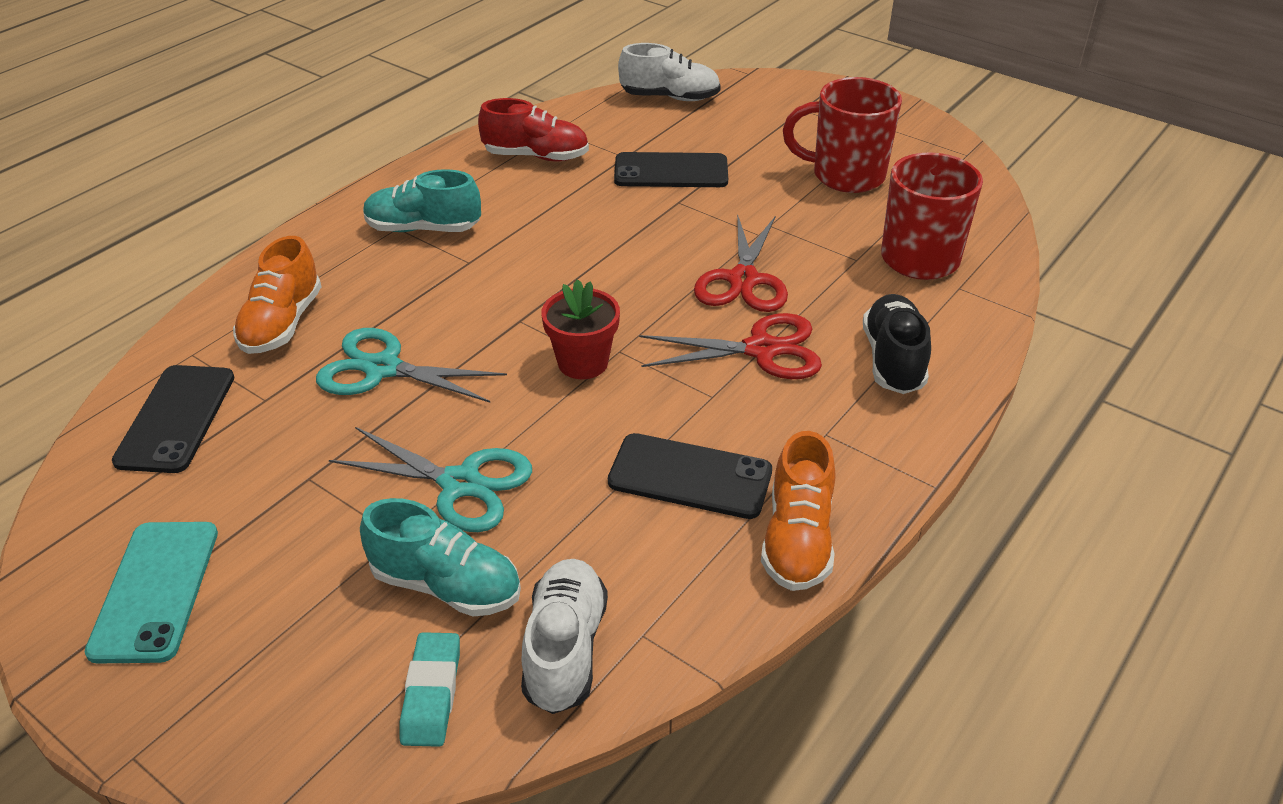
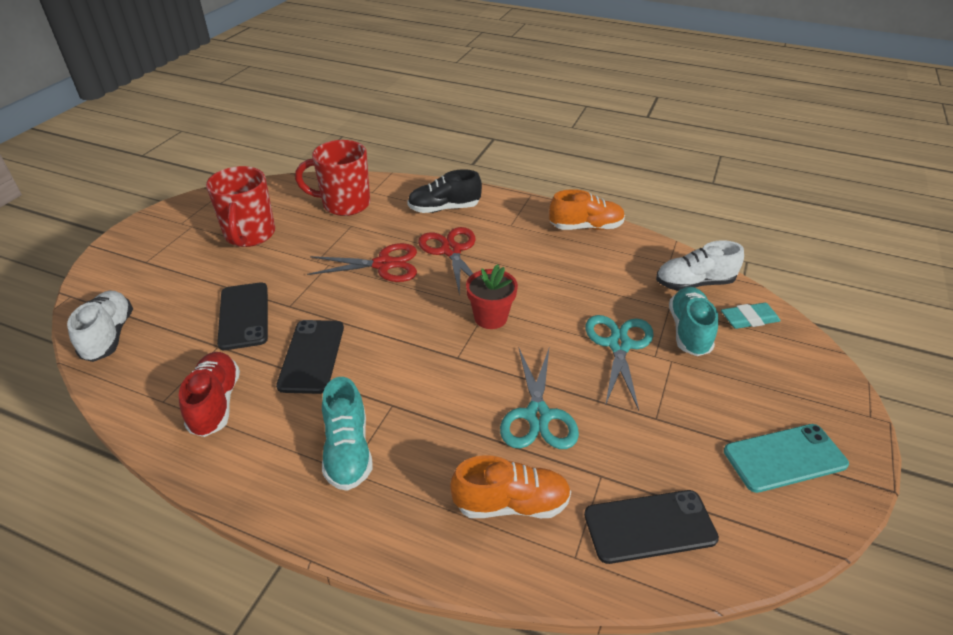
camera: 105 degrees left, 0 degrees up
black phone [608,433,772,519] -> black phone moved to [276,320,344,394]

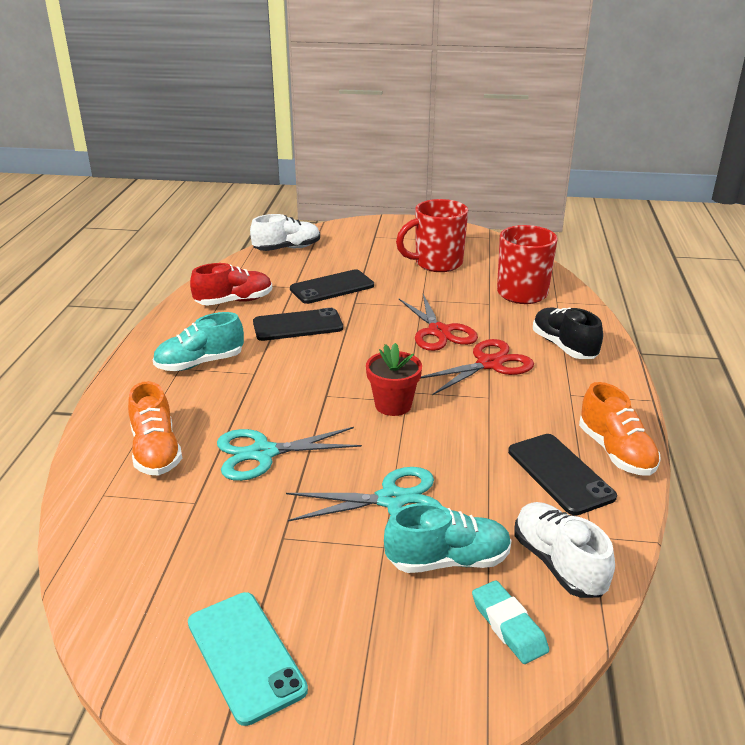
camera: 75 degrees right, 10 degrees down
black phone [584,490,719,564] -> black phone moved to [508,434,617,515]

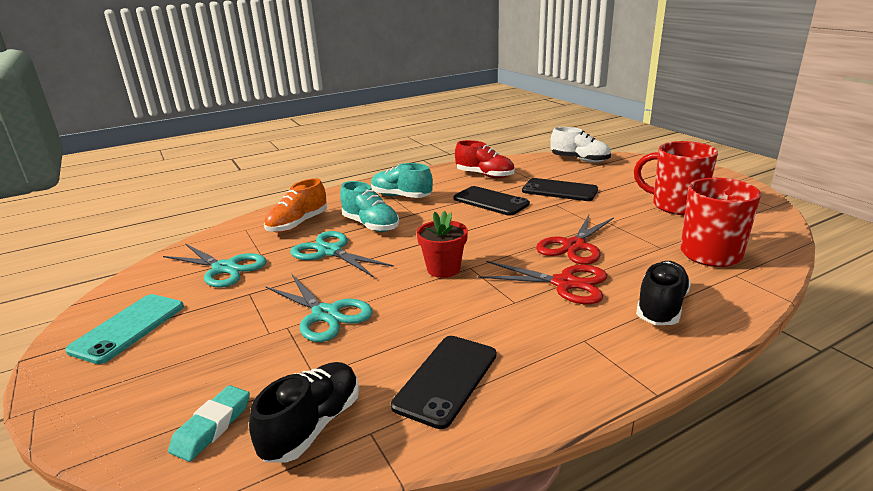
camera: 55 degrees right, 5 degrees down
turquoise shoe [384,503,512,573] -> turquoise shoe moved to [340,181,399,232]
white shoe [514,502,615,598] -> black shoe [249,362,359,462]
orange shoe [579,382,661,476] -> none
none -> turquoise scissors [163,244,267,288]

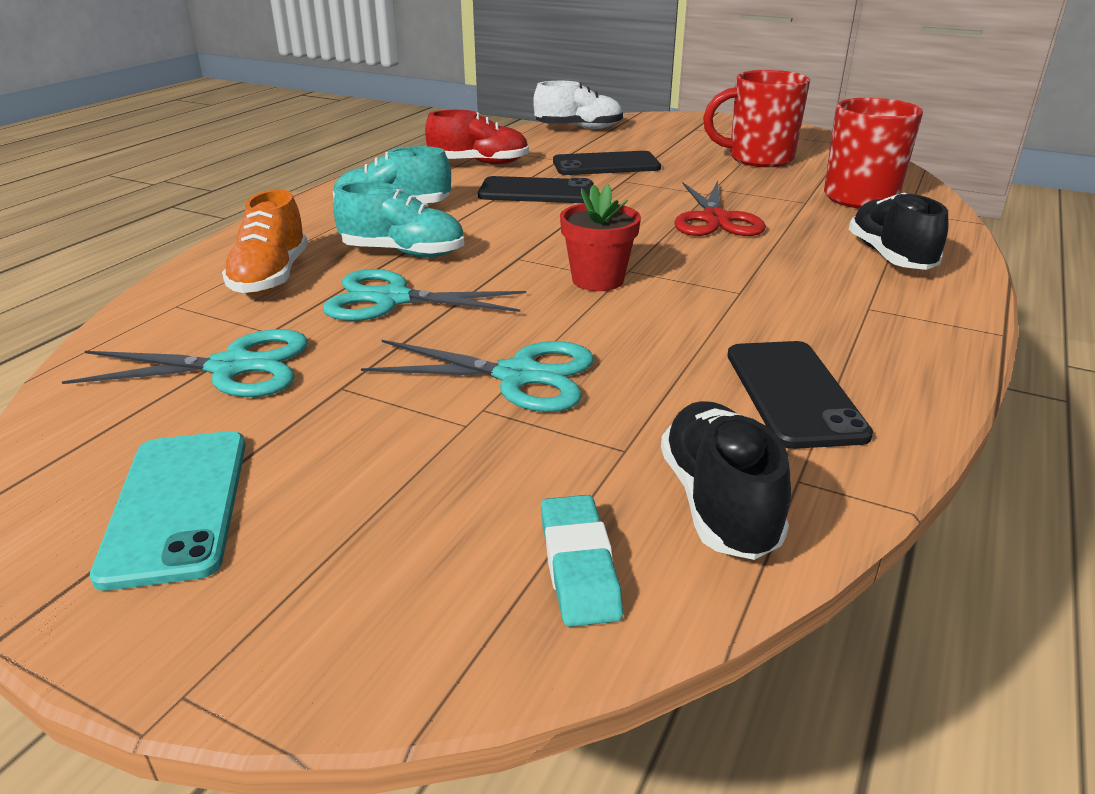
camera: 35 degrees left, 5 degrees up
red scissors [478,261,607,304] -> none

